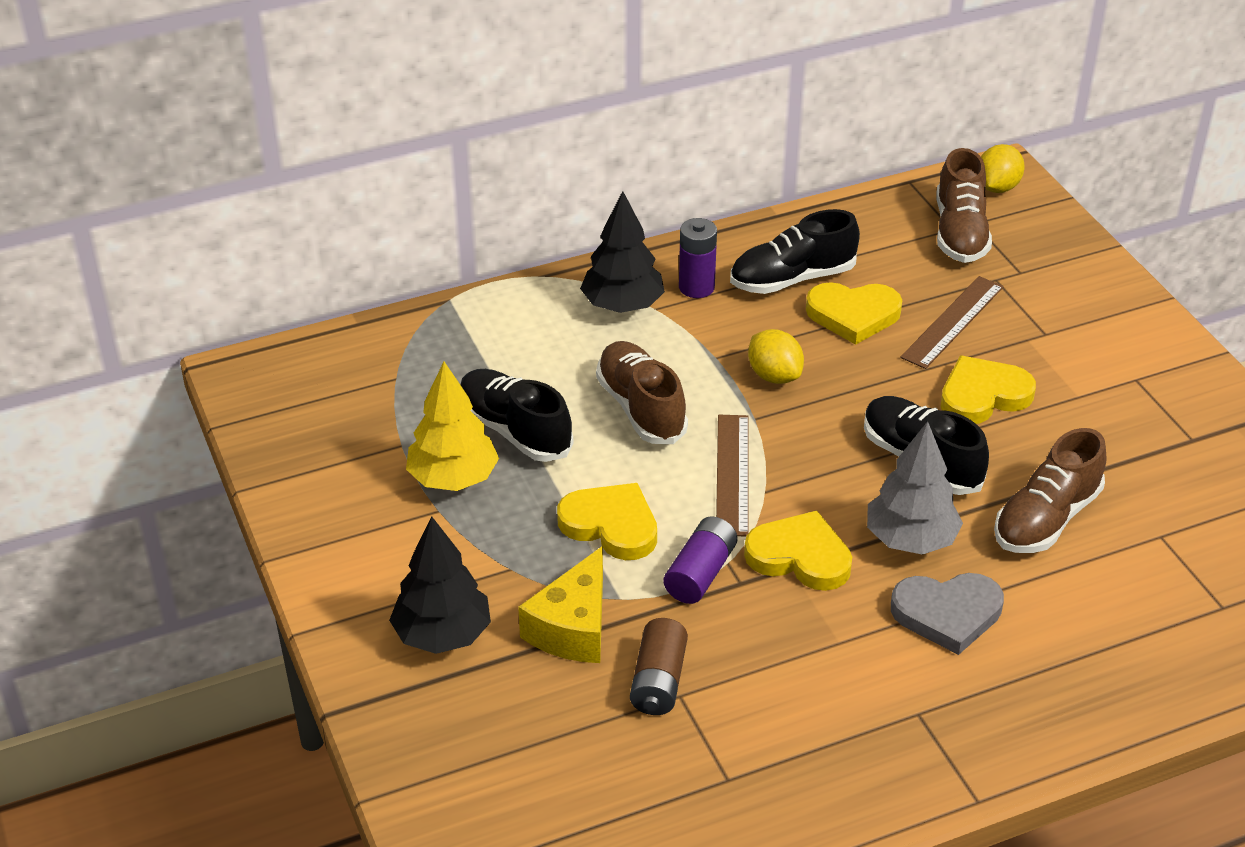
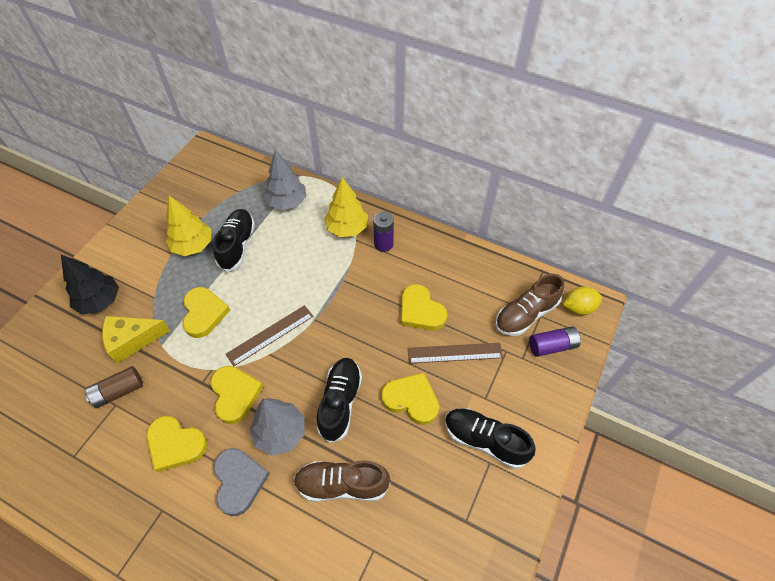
camera: 50 degrees right, 15 degrees up
black tree [580,191,665,313] -> yellow tree [324,177,368,237]
brown shoe [596,341,688,444] -> none
purple battery [663,516,738,604] -> purple battery moved to [529,326,581,357]
black shoe [730,209,860,294] -> black shoe moved to [445,408,536,469]
yellow lemon [748,329,804,384] -> none
grey heart [891,573,1004,655] -> grey heart turned 150 degrees counterclockwise [213,448,270,516]
none -> yellow heart [147,416,207,472]
none -> grey tree [264,149,306,210]

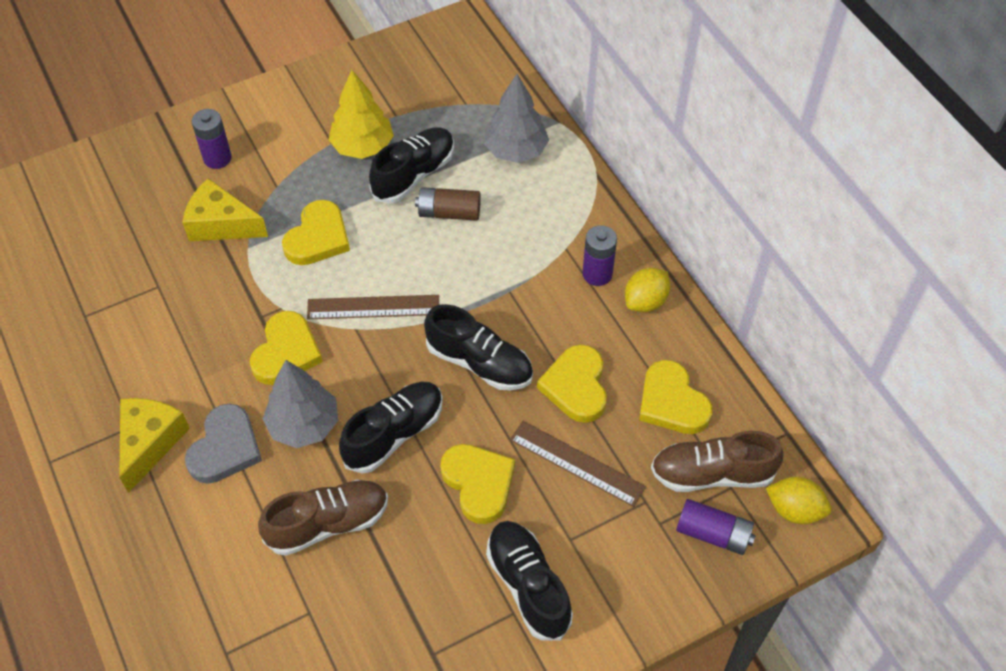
camera: 35 degrees right, 0 degrees up
black tree [61,255,119,315] -> purple battery [192,109,232,169]
brown battery [85,366,143,408] -> brown battery moved to [415,187,481,221]
yellow heart [147,416,207,472] -> yellow heart moved to [639,360,712,434]
brown shoe [293,460,390,502] -> brown shoe turned 120 degrees clockwise [258,480,388,556]
yellow tree [324,177,368,237] -> none
none -> yellow cheese [119,398,190,493]
none -> black shoe [424,304,533,390]
none -> yellow lemon [625,268,670,312]

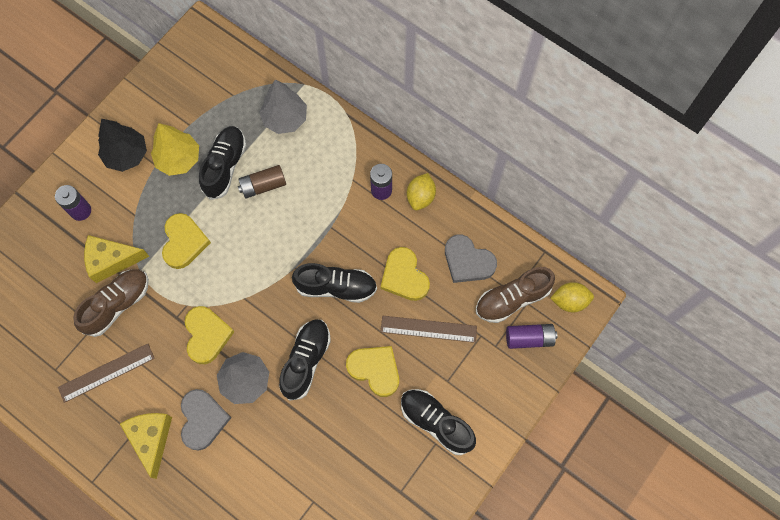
camera: 25 degrees left, 15 degrees up
brown shoe [258,480,388,556] -> brown shoe moved to [73,269,149,337]
brown ruler [307,295,439,319] -> brown ruler moved to [58,344,155,403]
yellow heart [639,360,712,434] -> grey heart [445,235,497,283]
none -> black tree [98,119,147,172]

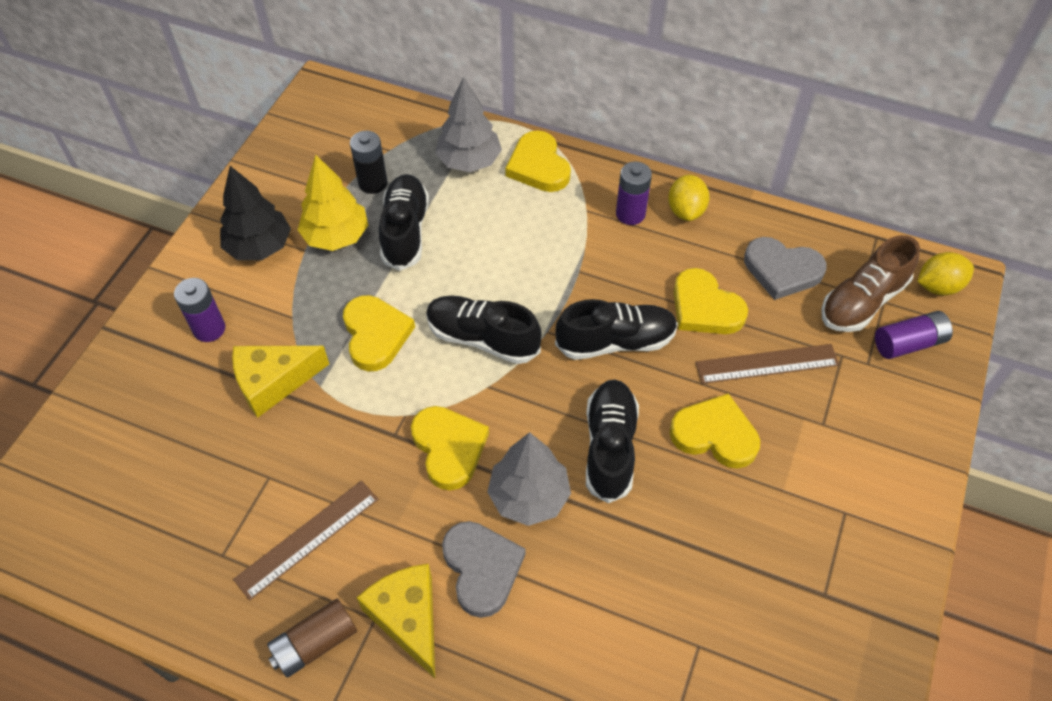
camera: 15 degrees left, 15 degrees down
brown shoe [73,269,149,337] -> none
brown battery [238,165,286,199] -> brown battery moved to [267,599,357,678]
black shoe [401,389,476,455] -> black shoe moved to [426,296,542,364]
none -> black battery [350,131,387,194]
none -> yellow heart [505,131,571,192]

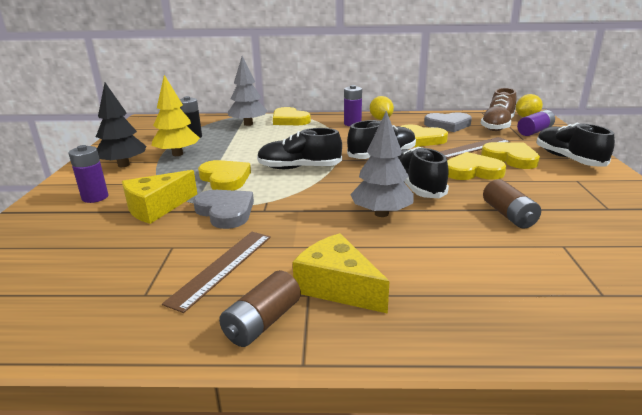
camera: 20 degrees left, 30 degrees down
black shoe [379,174,429,271] -> black shoe moved to [536,123,615,167]
yellow heart [411,406,489,490] -> yellow heart moved to [481,142,540,169]
grey heart [442,521,526,618] -> grey heart moved to [193,190,254,229]
none -> brown battery [483,179,541,228]

